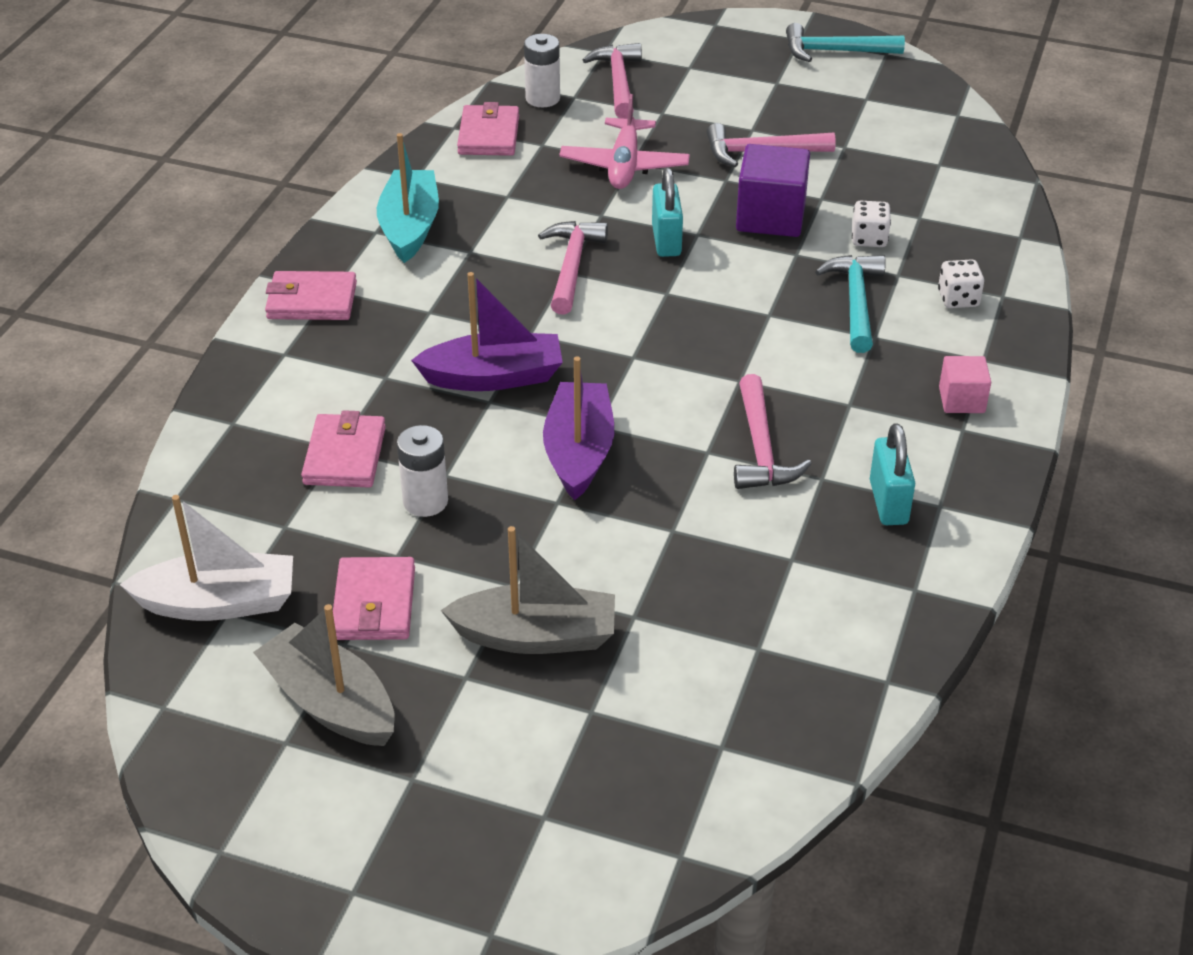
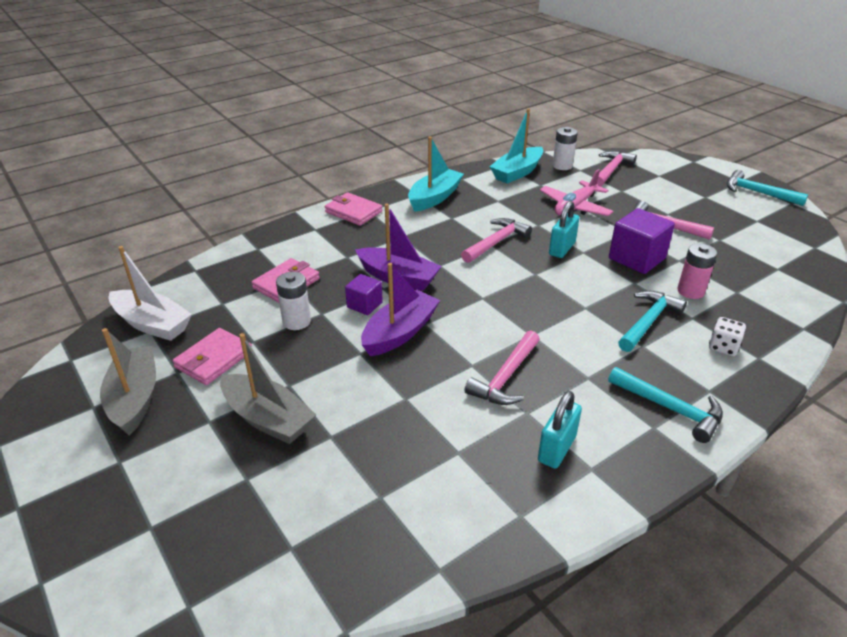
camera: 35 degrees right, 5 degrees down
pink wallet [457,102,519,156] -> turquoise boat [489,108,543,184]
white dice [852,200,891,247] -> pink battery [677,243,717,299]
pink cube [939,356,991,413] -> turquoise hammer [608,367,723,443]
none -> purple cube [345,274,383,315]

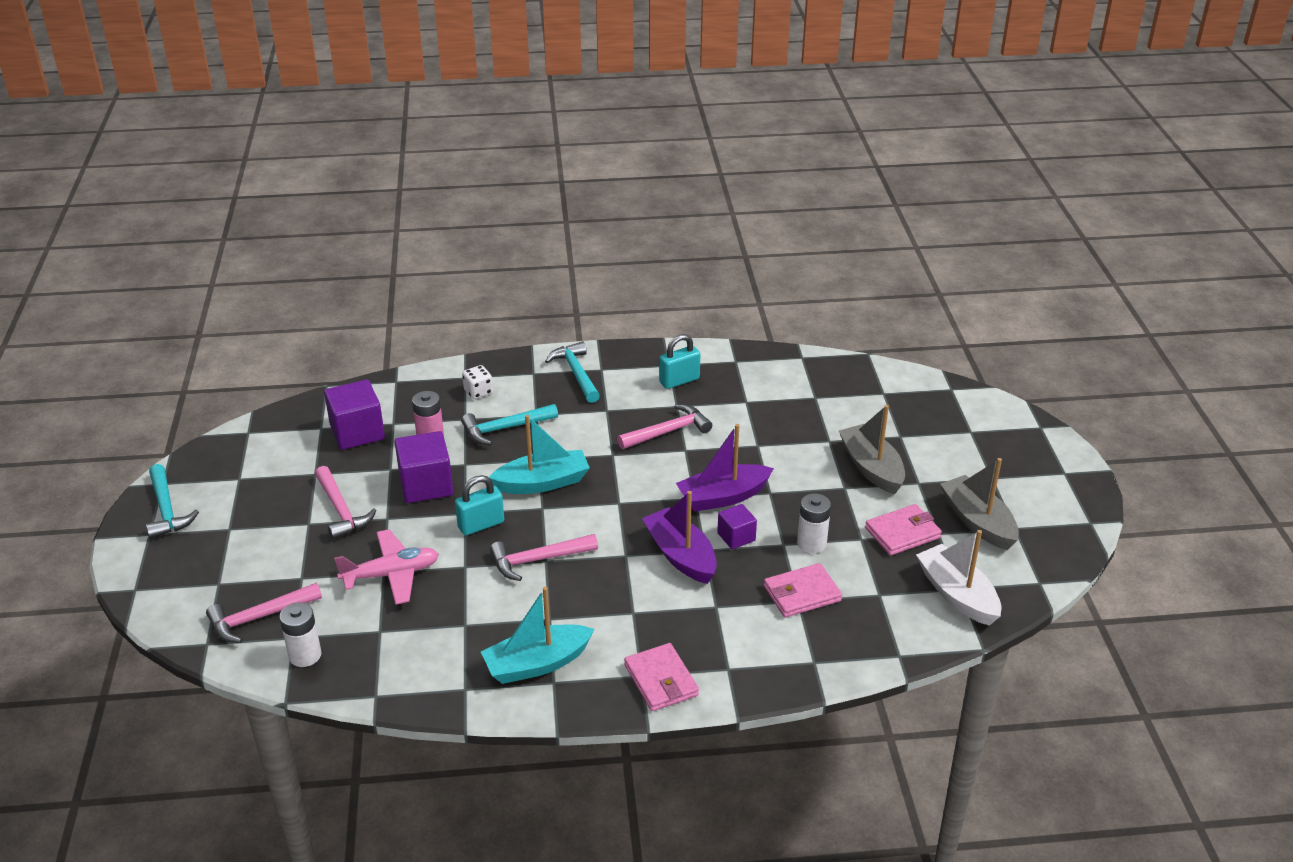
camera: 150 degrees left, 0 degrees up
grey boat [100,328,156,435] -> grey boat turned 135 degrees clockwise [940,458,1019,550]
turquoise boat [489,108,543,184] -> turquoise boat moved to [489,415,590,494]
none -> purple cube [324,379,385,450]

